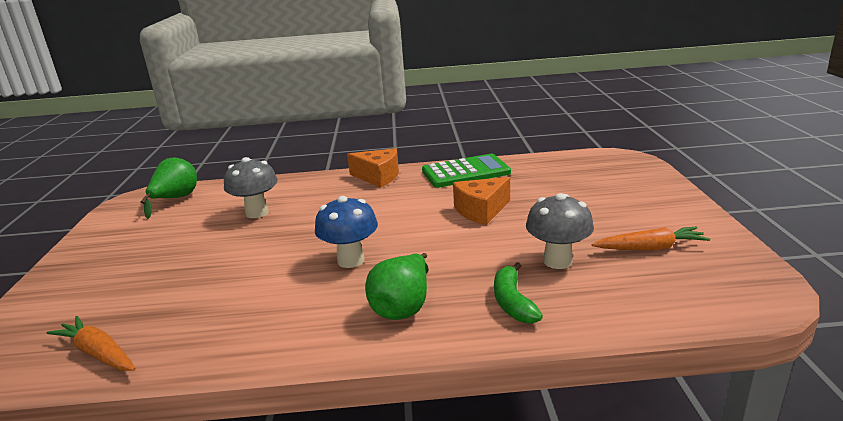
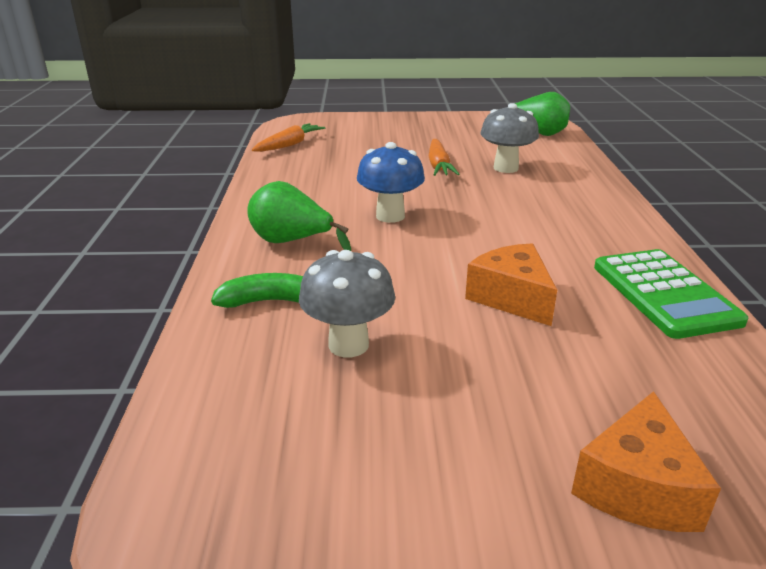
camera: 90 degrees right, 5 degrees up
orange cheese [347,148,399,188] -> orange cheese moved to [571,391,721,532]
orange carrot [592,227,710,251] -> orange carrot moved to [429,139,459,176]

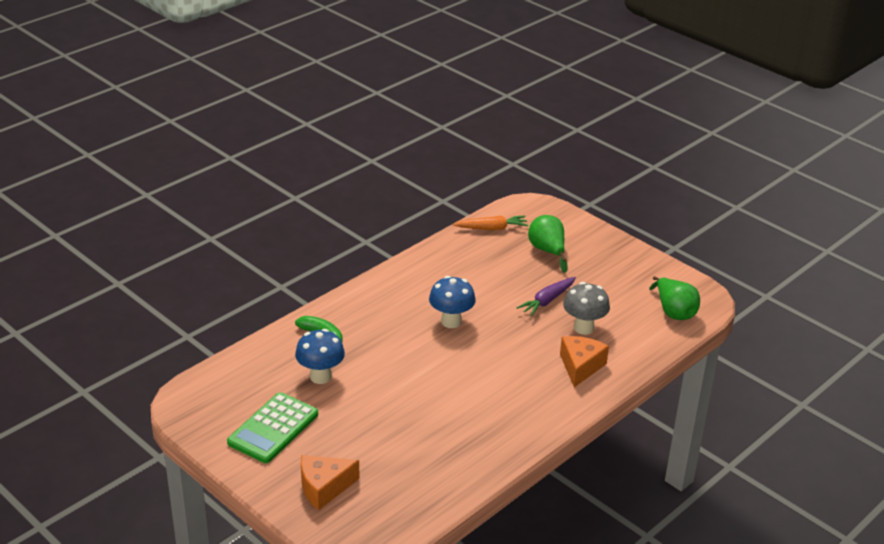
camera: 45 degrees right, 5 degrees up
green pear [247,181,351,251] -> green pear moved to [528,215,568,273]
grey mushroom [299,250,395,357] -> blue mushroom [295,329,345,384]
orange carrot [429,139,459,176] -> purple carrot [517,277,576,317]
orange cheese [465,243,557,326] -> orange cheese moved to [560,336,609,388]
green calculator [594,249,748,339] -> green calculator moved to [227,392,318,463]

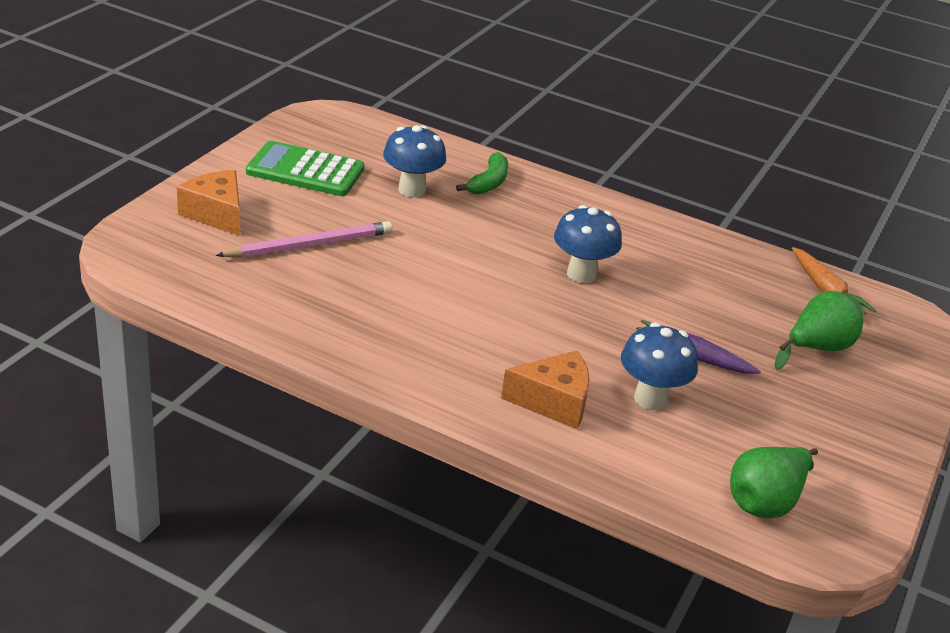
camera: 70 degrees right, 0 degrees up
grey mushroom [563,282,610,335] -> blue mushroom [621,323,698,410]
none -> pink pencil [215,221,392,258]

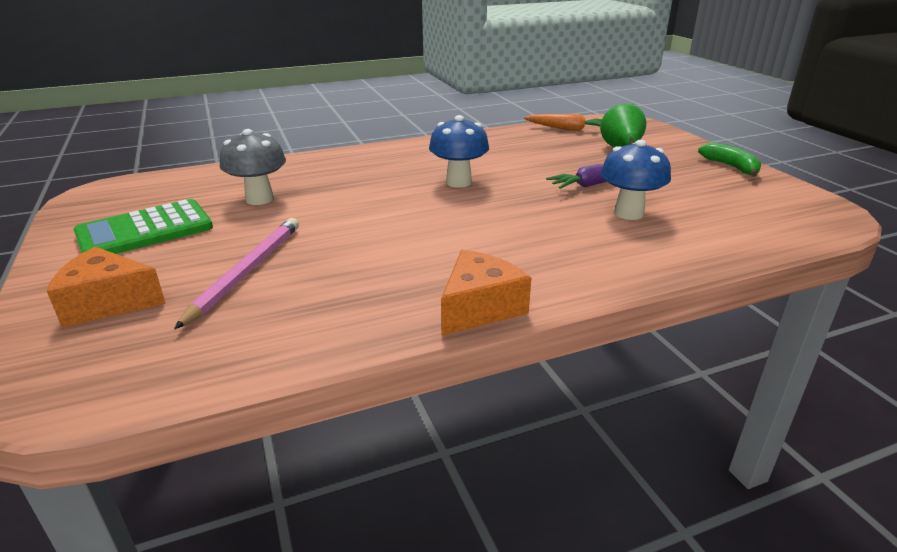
camera: 45 degrees left, 5 degrees down
blue mushroom [383,125,446,197] -> grey mushroom [220,129,286,205]
green banana [456,152,508,195] -> green banana moved to [698,142,761,177]
orange cheese [501,350,590,429] -> orange cheese moved to [441,250,531,335]
green pear [730,447,818,518] -> none

